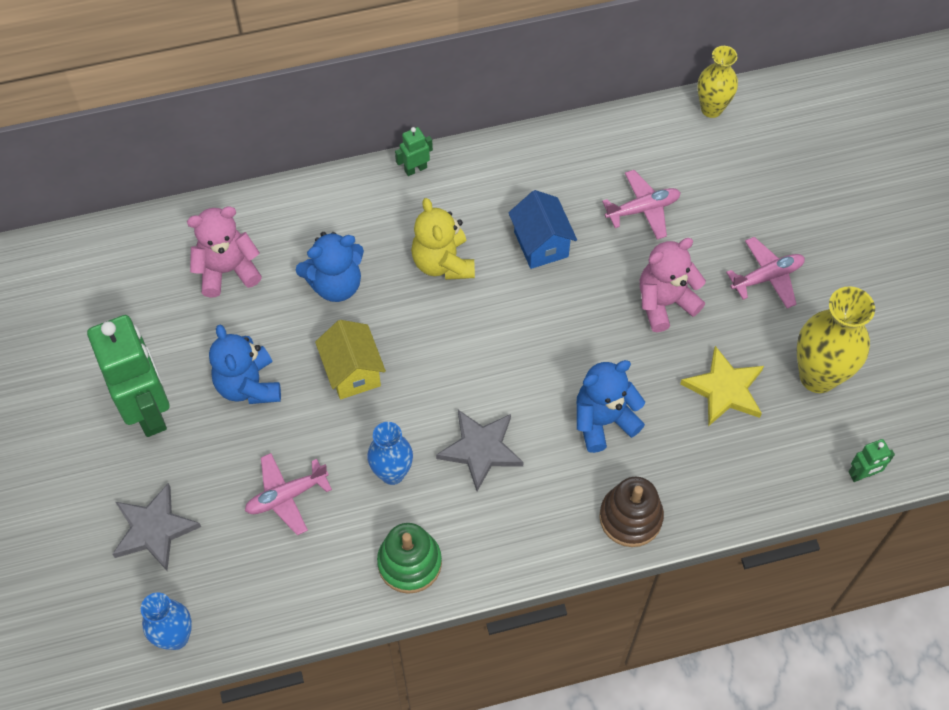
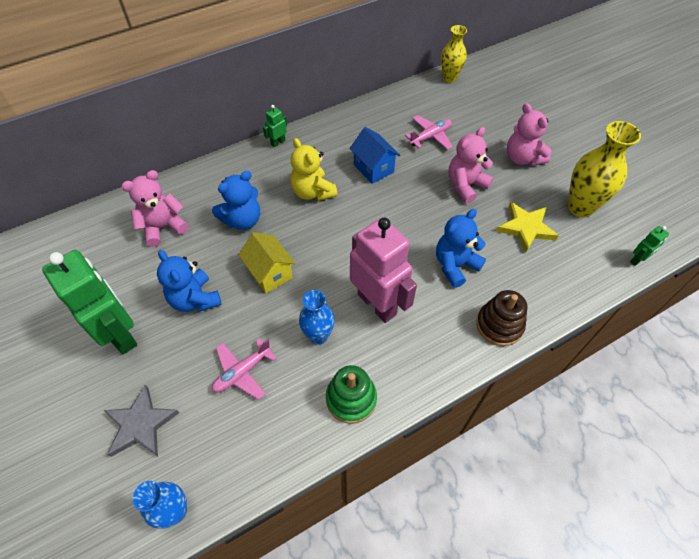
camera: 15 degrees left, 5 degrees down
grey star [436,410,524,491] -> pink robot [350,217,417,323]
pink plane [726,237,805,309] -> pink teddy bear [507,103,551,166]

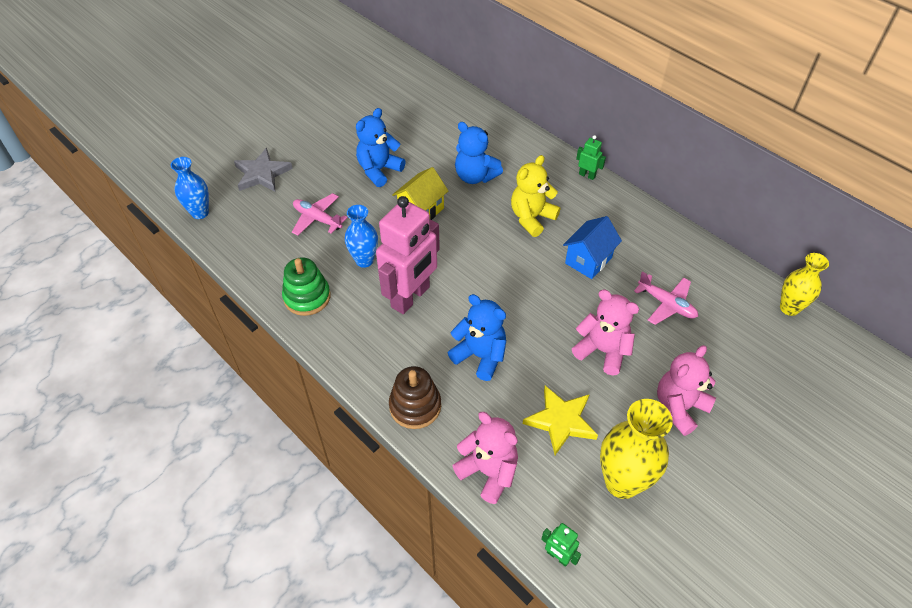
camera: 75 degrees right, 5 degrees down
green robot [42,250,137,354] -> none
pink teddy bear [121,170,189,247] -> pink teddy bear moved to [452,412,518,504]

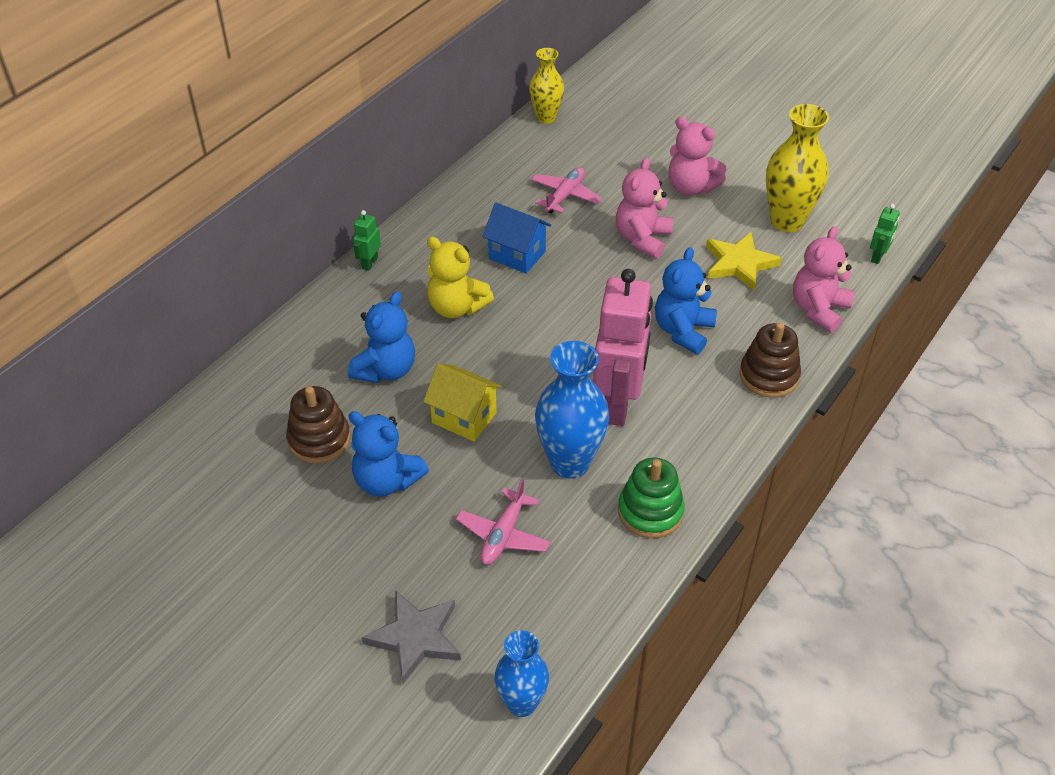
camera: 100 degrees left, 5 degrees down
blue vase [345,205,378,268] -> blue vase [535,341,609,479], size x1.57
pink robot [376,196,440,314] -> pink robot turned 75 degrees clockwise [593,269,653,426]
none -> brown stacking toy [286,386,351,463]

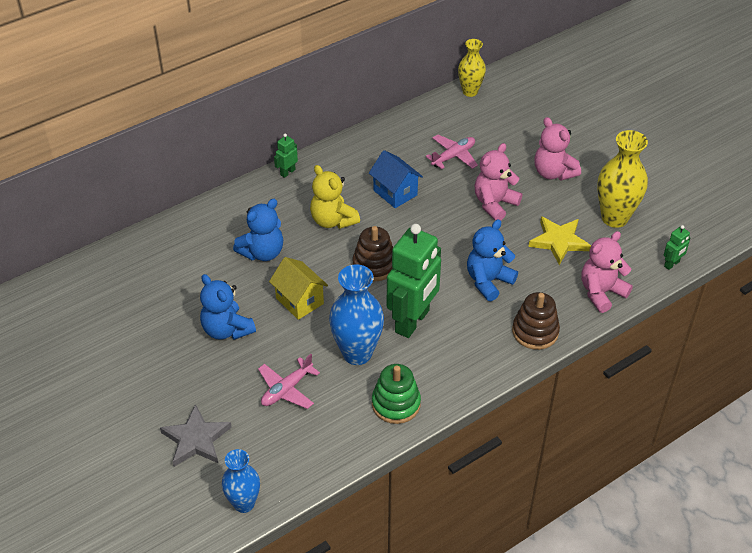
camera: 20 degrees right, 0 degrees up
brown stacking toy [286,386,351,463] -> brown stacking toy moved to [352,226,393,281]
pink robot [593,269,653,426] -> green robot [387,224,441,338]

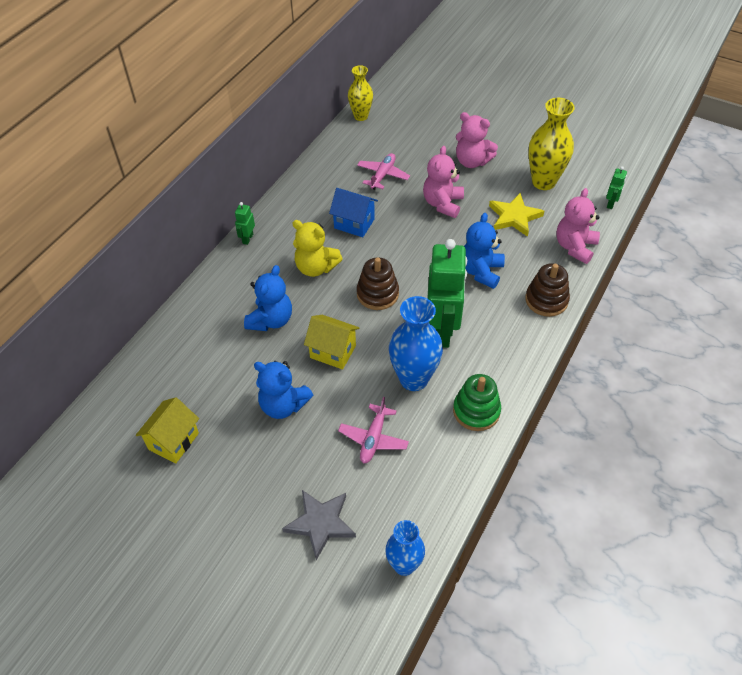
camera: 25 degrees left, 5 degrees up
none -> yellow house [136,397,199,463]

